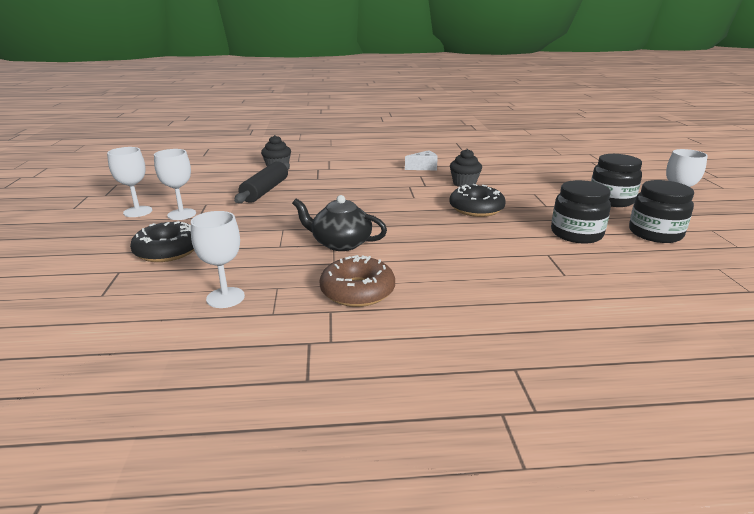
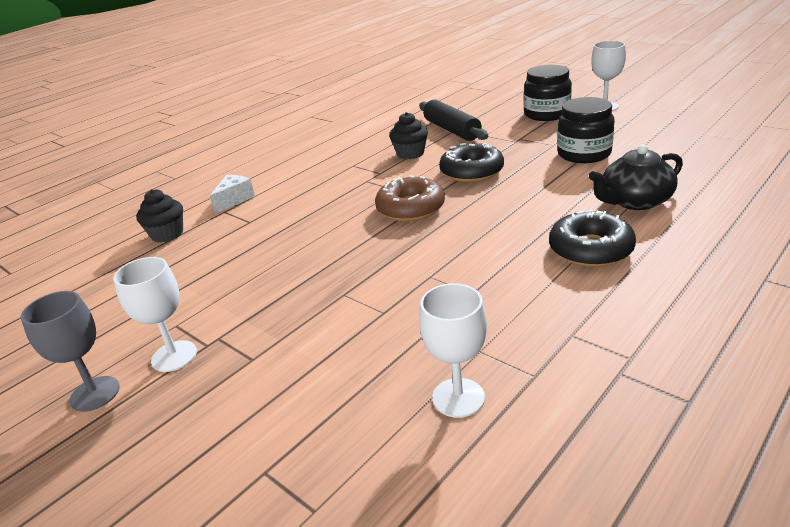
camera: 40 degrees left, 5 degrees up
white goblet [107,147,152,217] -> grey goblet [21,291,120,412]
black donut [130,221,194,262] -> black donut moved to [549,210,636,267]
black rolling pin [234,161,290,203] -> black rolling pin moved to [419,100,489,141]
black teapot [292,195,387,251] -> black teapot moved to [589,144,683,210]
brown donut [319,255,395,307] -> brown donut moved to [375,175,445,222]
white cheese [405,150,438,170] -> white cheese moved to [210,175,255,214]
black jar [629,180,694,243] -> none

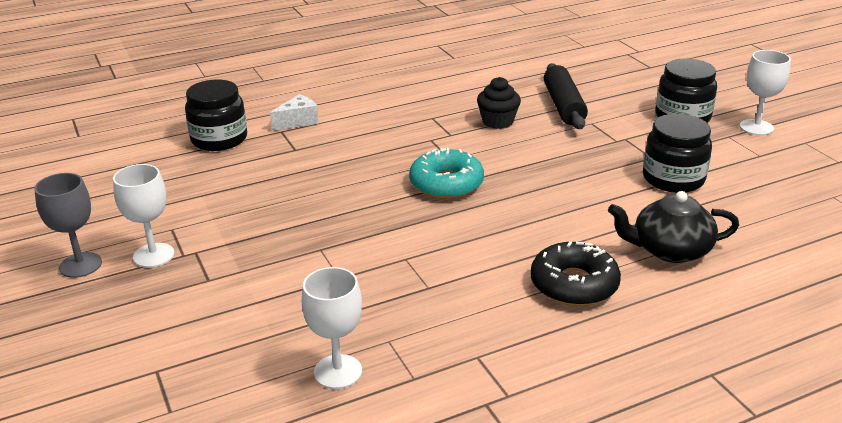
camera: 20 degrees right, 0 degrees up
black cupcake [136,189,183,243] -> black jar [185,79,247,151]
brown donut [375,175,445,222] -> turquoise donut [409,148,484,199]
black donut [439,143,504,182] -> none

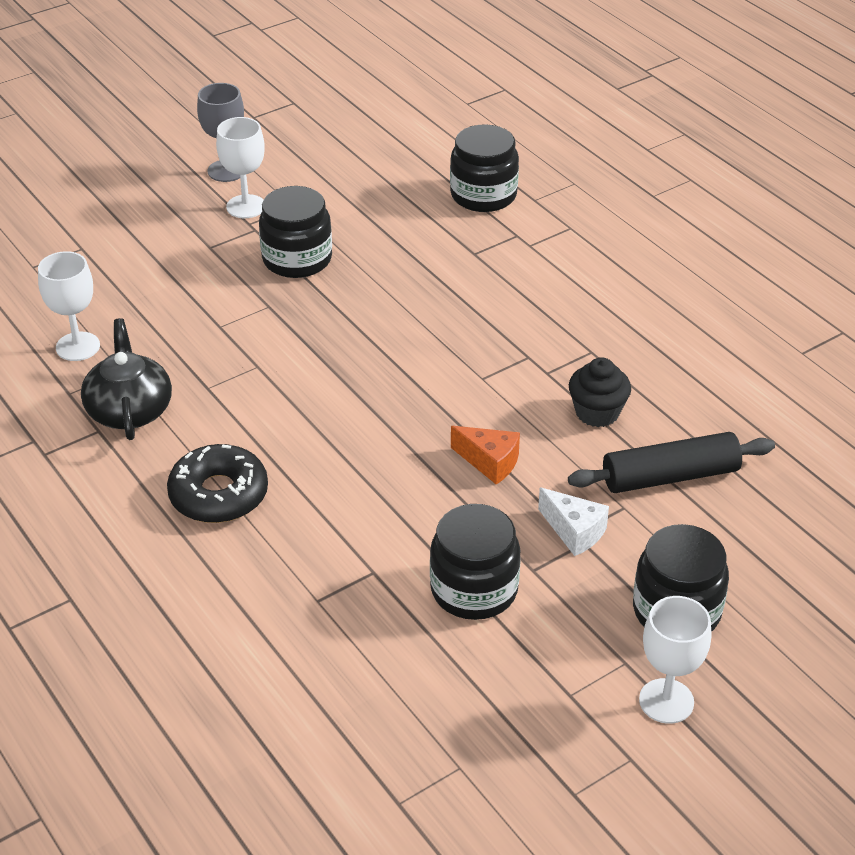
camera: 80 degrees right, 10 degrees up
white cheese [270,94,319,131] -> white cheese moved to [538,487,609,556]
turquoise donut [409,148,484,199] -> none
black teapot [608,191,739,263] -> black teapot moved to [81,318,172,440]
none -> black jar [259,186,332,278]
none -> orange cheese [451,426,520,485]

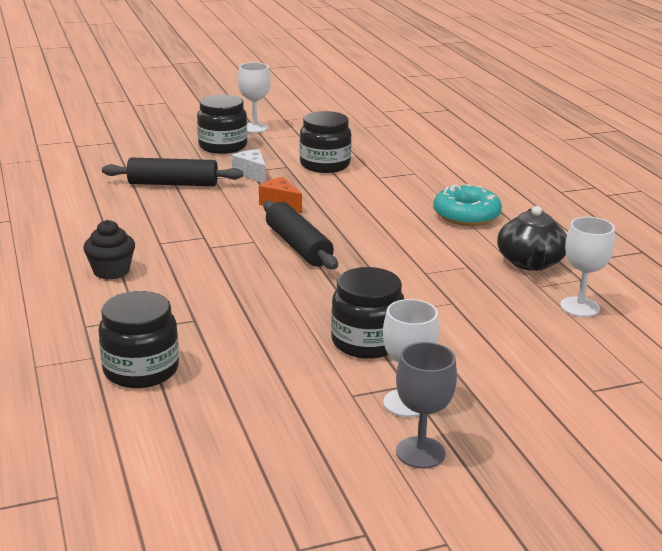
camera: 165 degrees left, 15 degrees down
black donut [167,444,268,523] -> turquoise donut [433,184,502,226]
black cupcake [569,357,631,427] -> black cupcake moved to [83,220,135,280]
none -> black rolling pin [263,201,338,269]

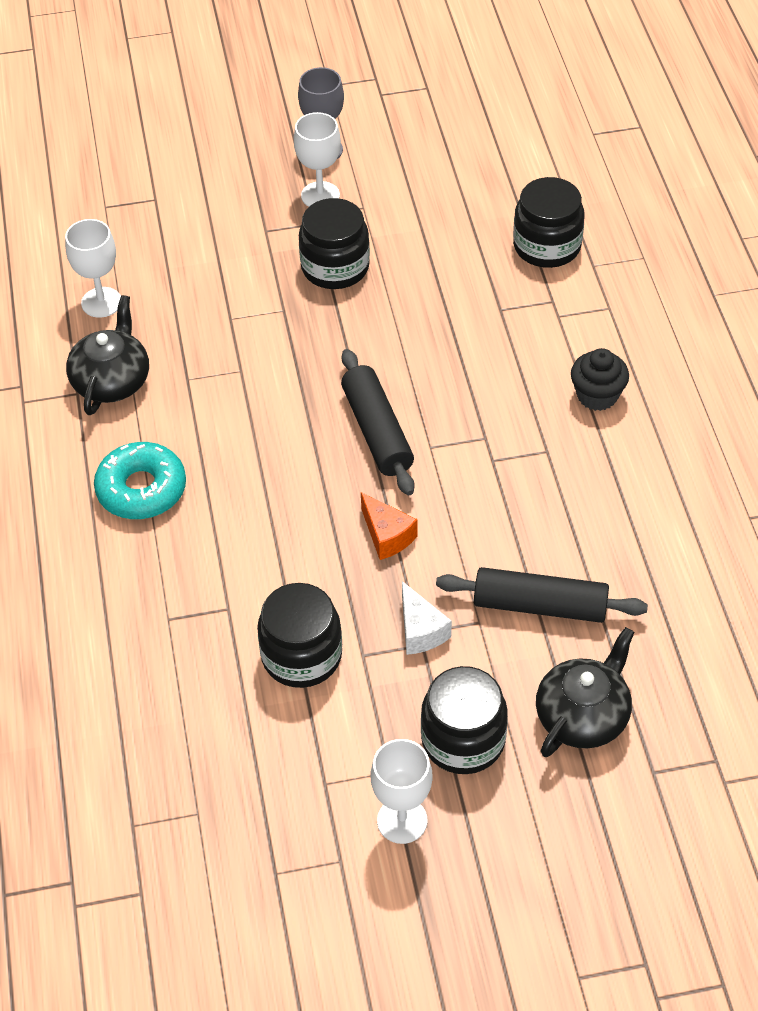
camera: 170 degrees left, 25 degrees up
none -> black teapot [536,627,634,757]

